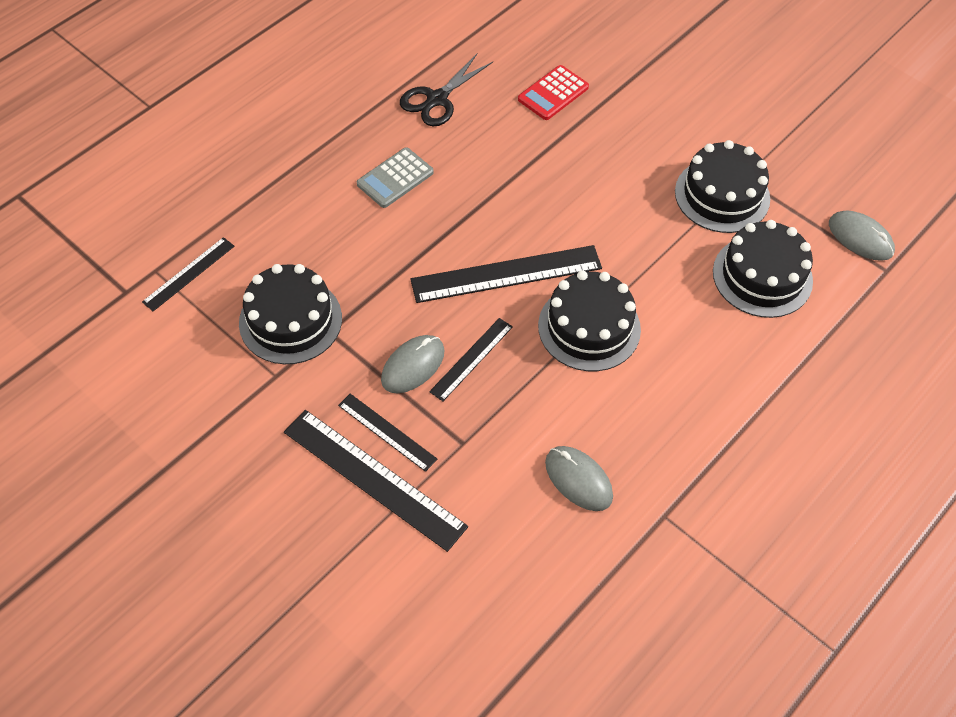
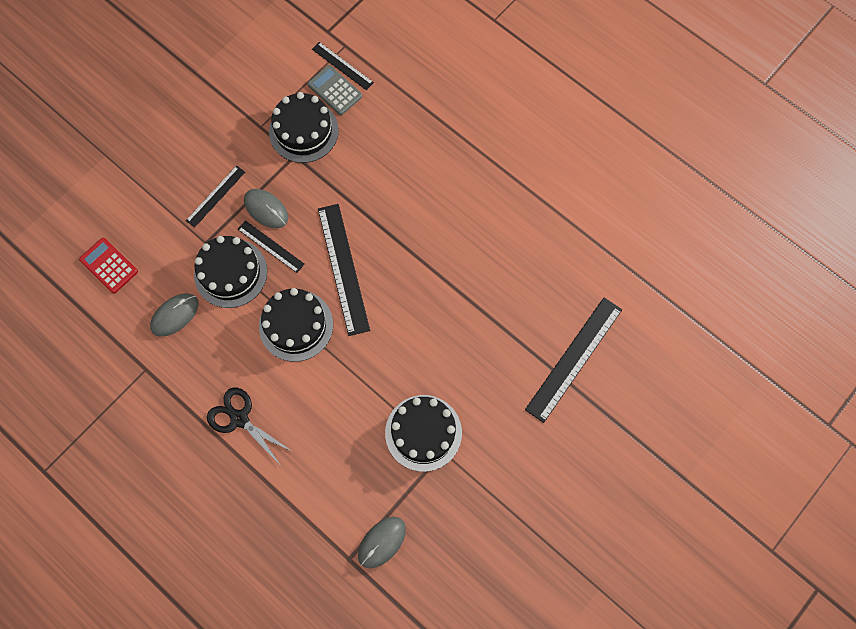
camera: 90 degrees right, 15 degrees up
black ruler [284,410,468,552] -> black ruler moved to [525,298,622,423]
grey calculator [357,147,434,208] -> grey calculator moved to [308,65,362,115]
black scissors [400,54,493,126] -> black scissors moved to [207,387,293,464]
red calculator [518,65,589,120] -> red calculator moved to [79,238,138,293]
black cake [713,220,813,318] -> black cake moved to [194,236,267,308]

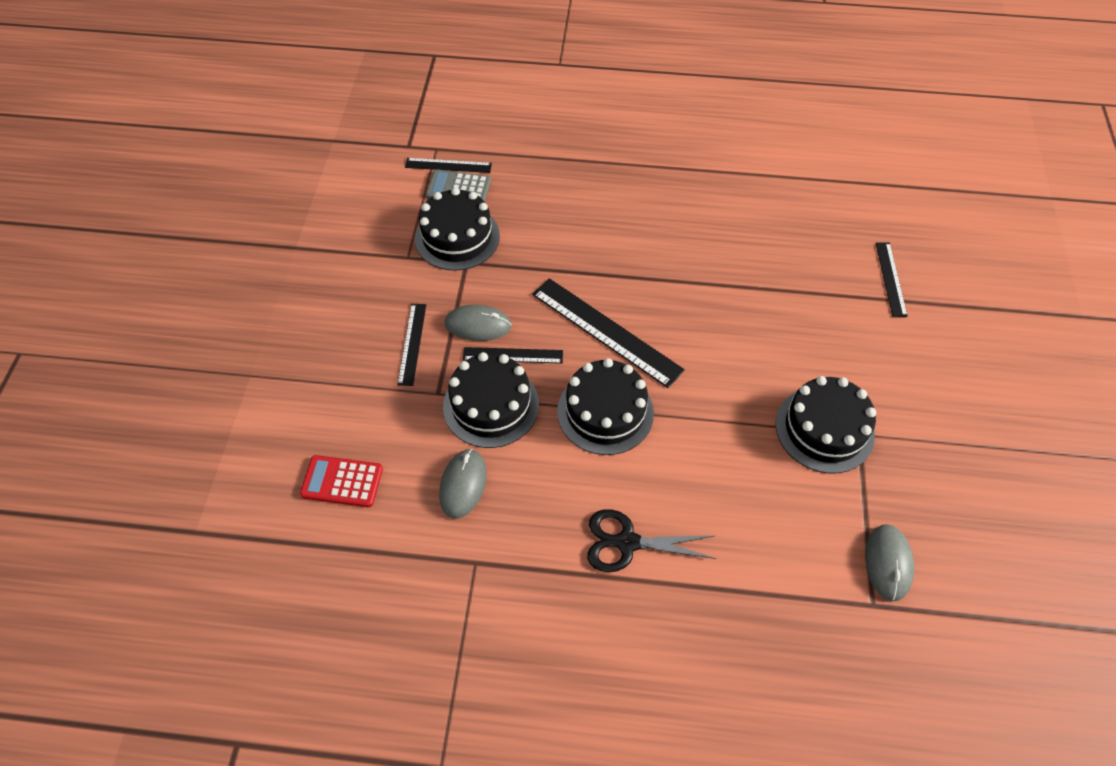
camera: 35 degrees left, 15 degrees down
black ruler [525,298,622,423] -> black ruler [876,242,908,317], size x0.56

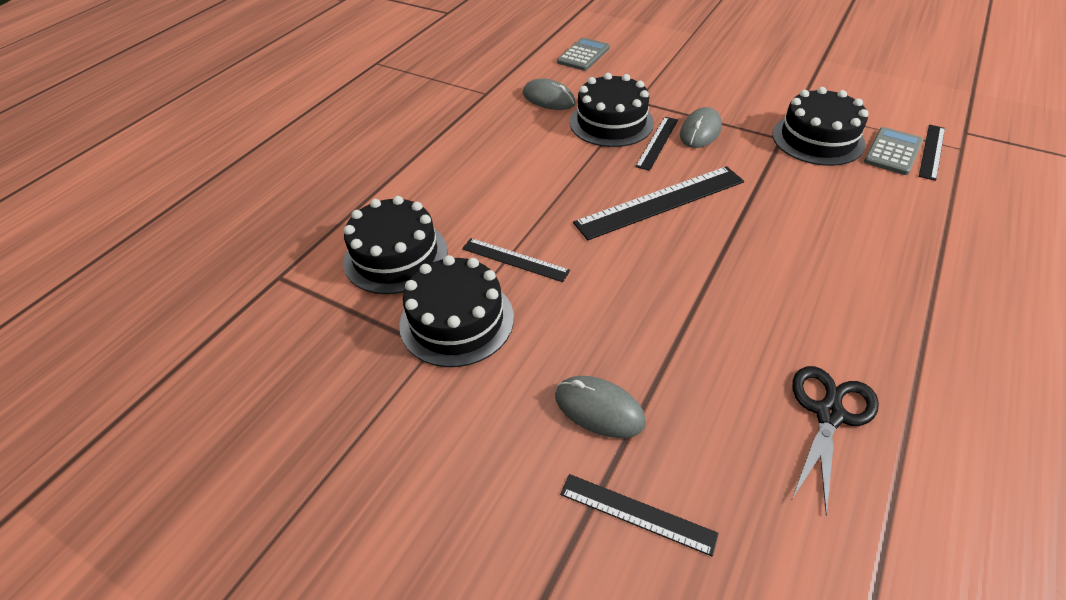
camera: 115 degrees right, 10 degrees down
red calculator [300,455,383,507] -> grey calculator [557,38,610,71]
black ruler [397,304,426,386] -> black ruler moved to [462,238,570,282]
black cake [557,358,654,455] -> black cake moved to [343,196,448,294]
black scissors [587,509,716,572] -> black scissors moved to [792,366,879,515]
grey mouse [865,524,914,601] -> grey mouse moved to [555,376,646,438]

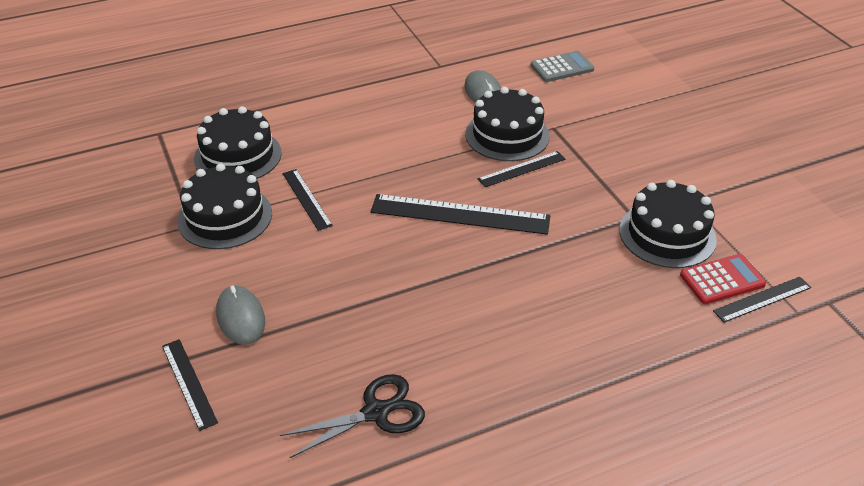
camera: 35 degrees right, 5 degrees down
grey mouse [680,107,722,148] -> none
grey calculator [864,127,923,175] -> red calculator [680,254,766,304]

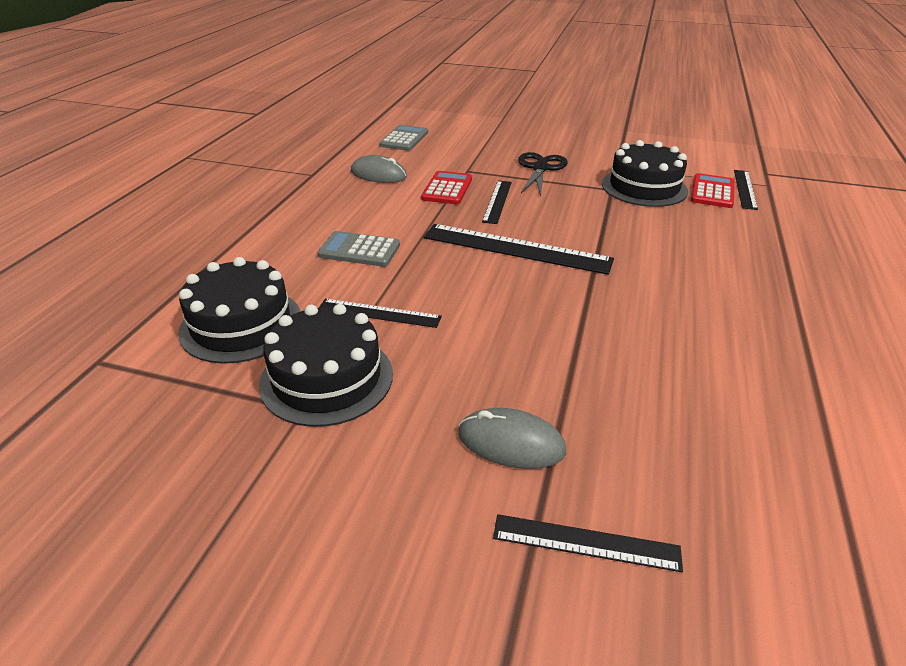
camera: 50 degrees left, 5 degrees down
black scissors [280,374,425,458] -> black scissors moved to [518,152,568,196]
black ruler [370,194,550,235] -> black ruler turned 60 degrees clockwise [423,224,614,275]
black cake [465,87,550,161] -> red calculator [421,171,472,204]
none -> grey calculator [317,231,400,267]

